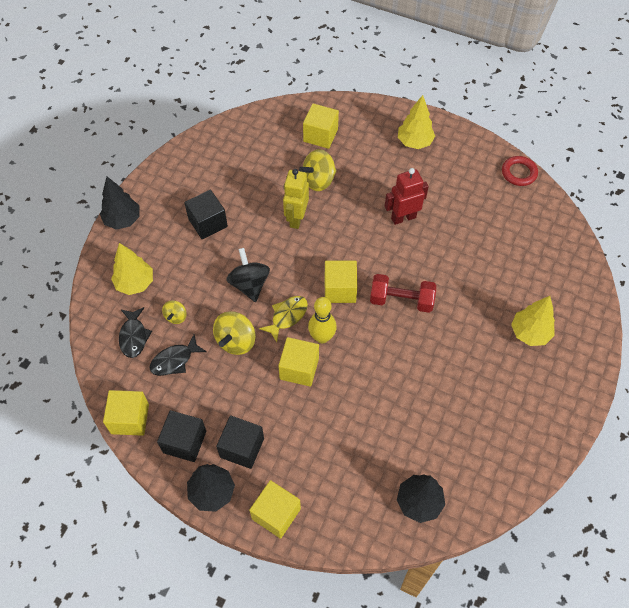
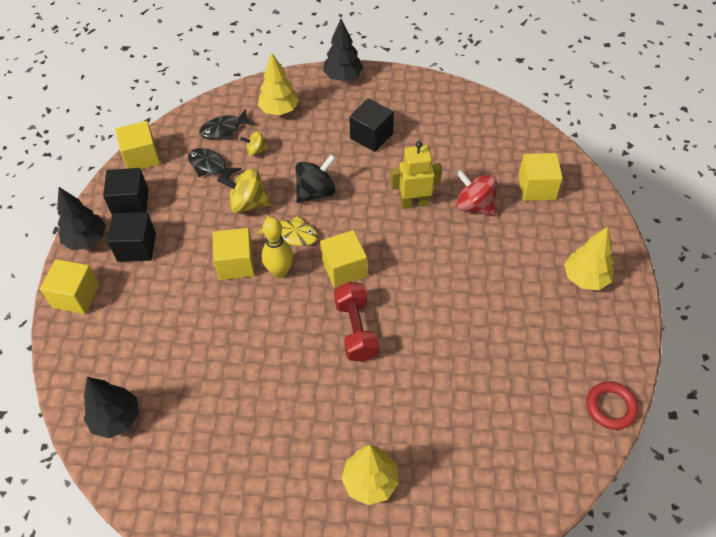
camera: 70 degrees right, 5 degrees down
yellow spinning top [299,149,337,191] -> red spinning top [455,169,497,216]
red robot [385,168,429,225] -> none

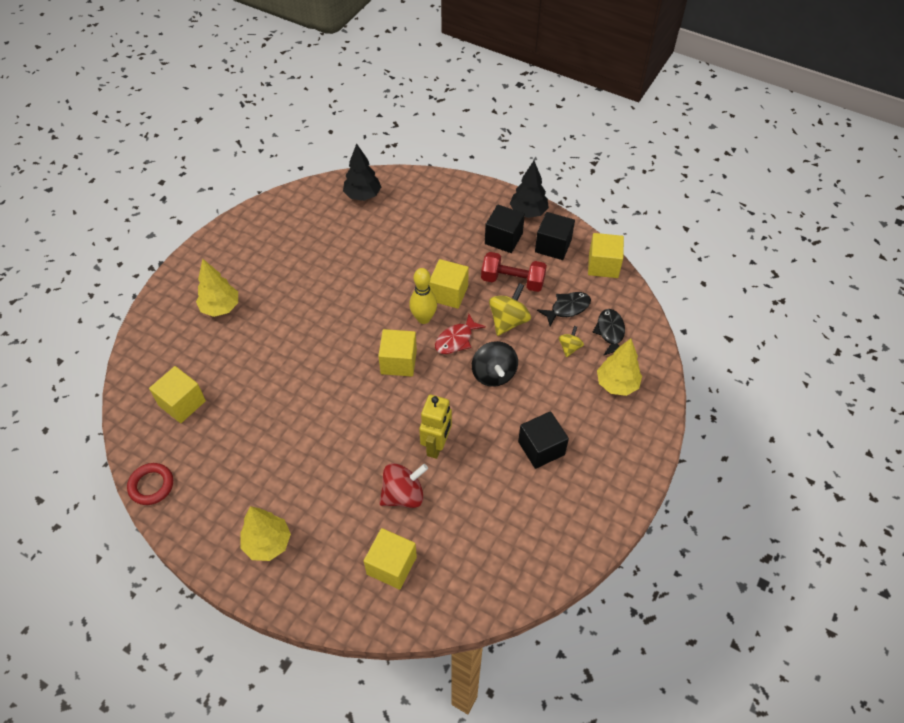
camera: 115 degrees right, 0 degrees up
yellow cube [40,259,100,314] -> yellow cube moved to [149,366,206,423]
yellow fish [257,215,318,246] -> red fish [435,314,486,354]
black tree [323,19,363,81] -> none
red dumbbell [334,282,379,362] -> red dumbbell moved to [481,252,547,292]

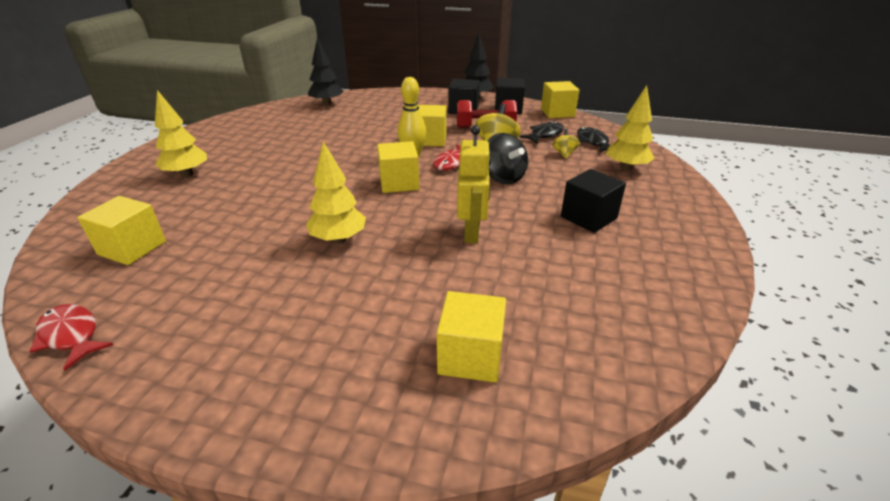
camera: 15 degrees left, 20 degrees down
red ring [127,463,173,505] -> red fish [30,304,113,371]
yellow tree [240,506,291,561] -> yellow tree moved to [306,141,366,244]
red spinning top [379,463,428,508] -> none

